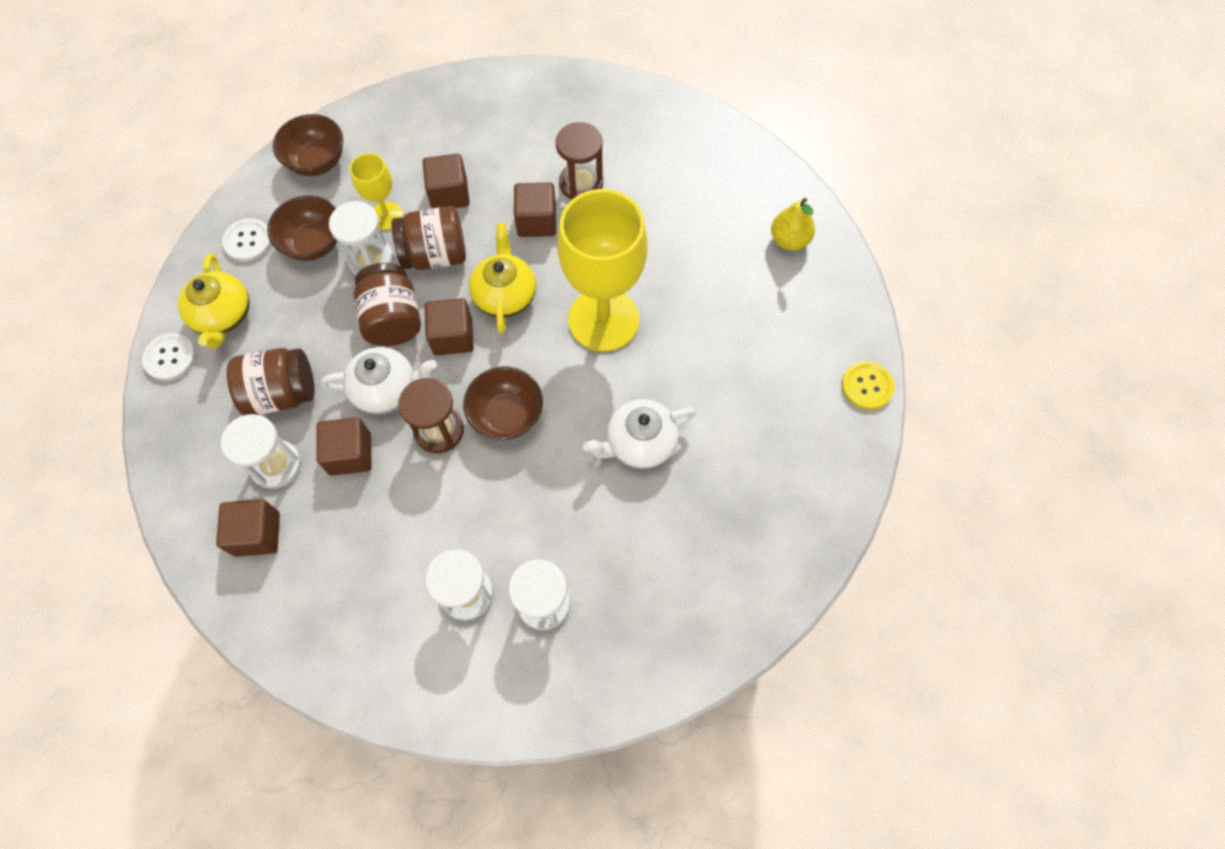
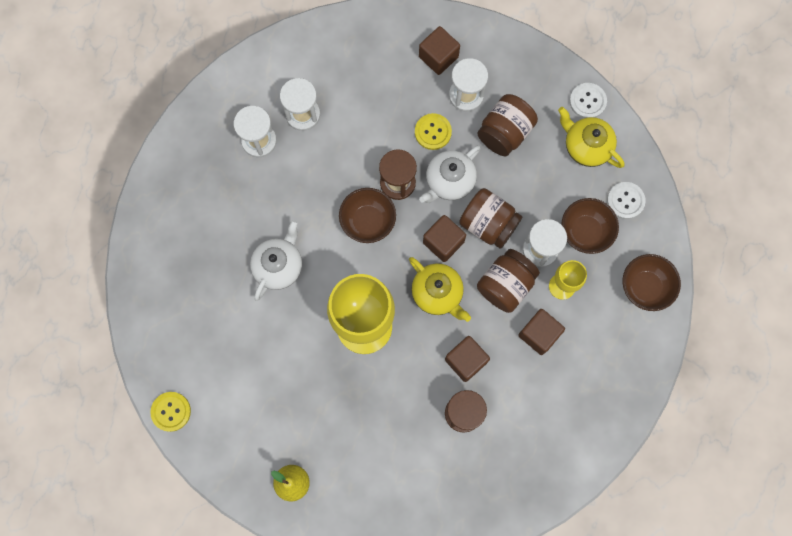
camera: 140 degrees right, 10 degrees up
brown cube [316,417,372,476] -> yellow button [415,113,452,150]

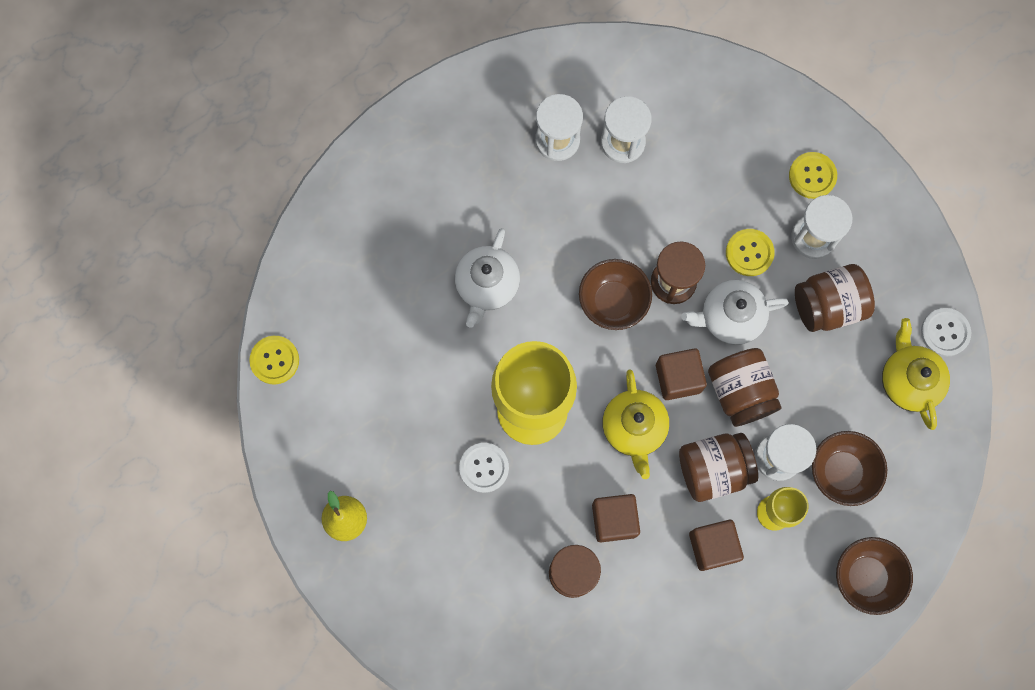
camera: 35 degrees right, 0 degrees up
white teapot [250,220,302,301] -> white teapot turned 135 degrees clockwise [455,228,520,328]
brown cube [419,26,460,75] -> yellow button [789,152,837,199]
white button [607,182,646,219] -> white button moved to [459,443,509,493]

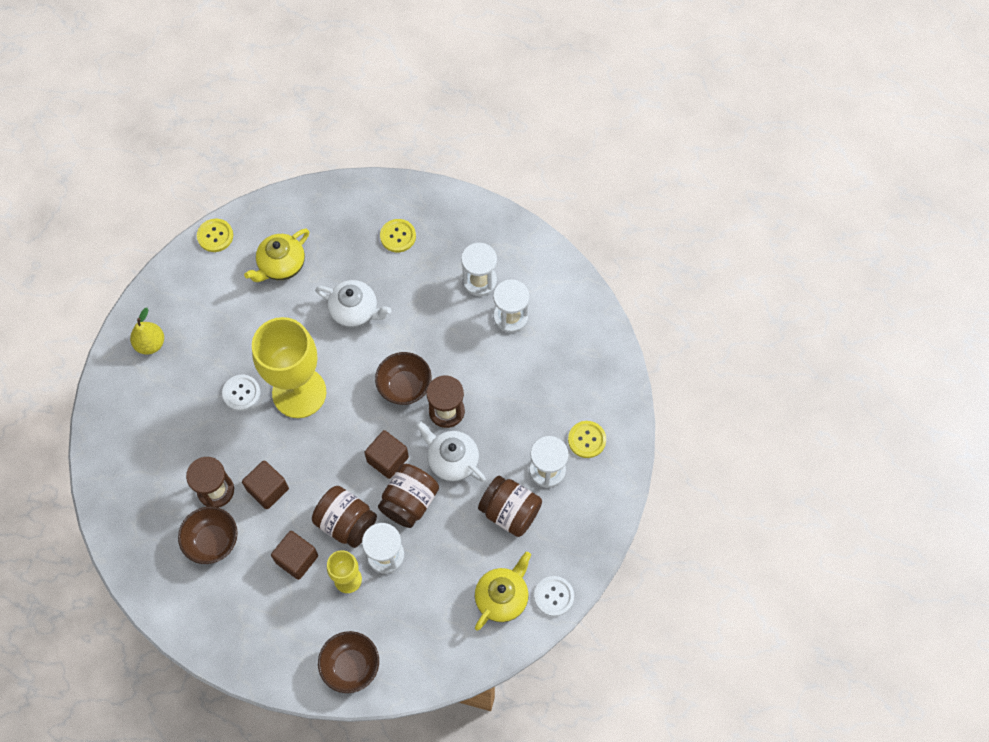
camera: 50 degrees right, 10 degrees down
white teapot [455,228,520,328] -> white teapot turned 135 degrees counterclockwise [315,280,391,328]
yellow teapot [602,369,669,479] -> yellow teapot moved to [244,229,309,282]
yellow button [726,229,775,276] -> yellow button moved to [380,219,416,252]
brown bowl [812,431,887,506] -> brown bowl moved to [178,507,238,564]

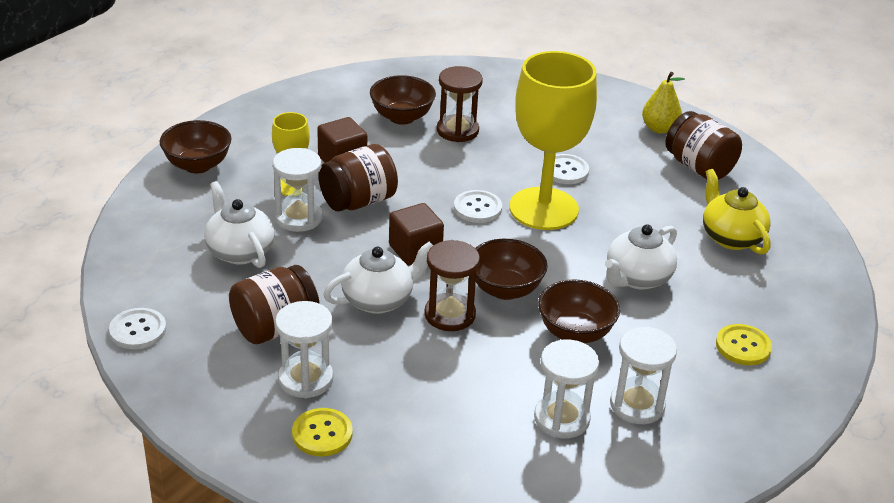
camera: 110 degrees right, 30 degrees down
yellow button [197,219,233,252] -> none
brown cube [242,460,289,509] -> none
brown jar [378,464,439,528] -> brown jar moved to [665,111,742,180]
yellow teapot [475,552,531,630] -> none
none -> white teapot [204,181,275,268]
none -> white button [454,190,502,223]
none -> brown bowl [538,279,620,343]

